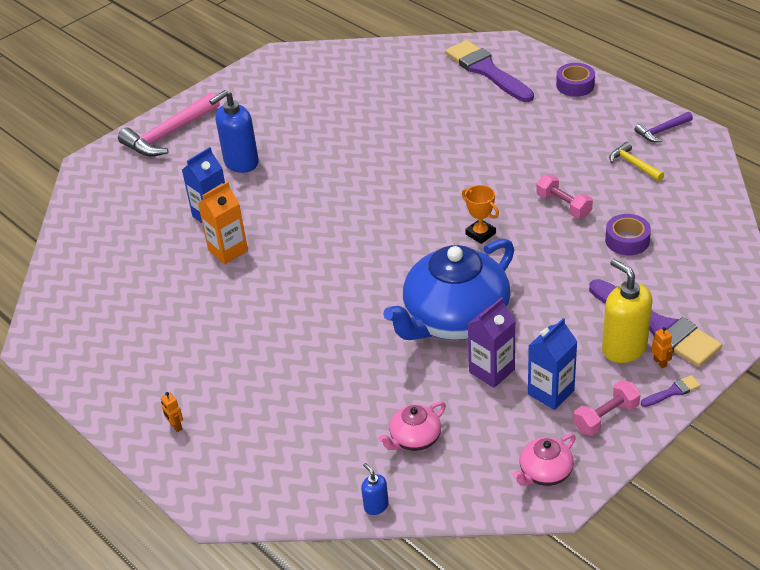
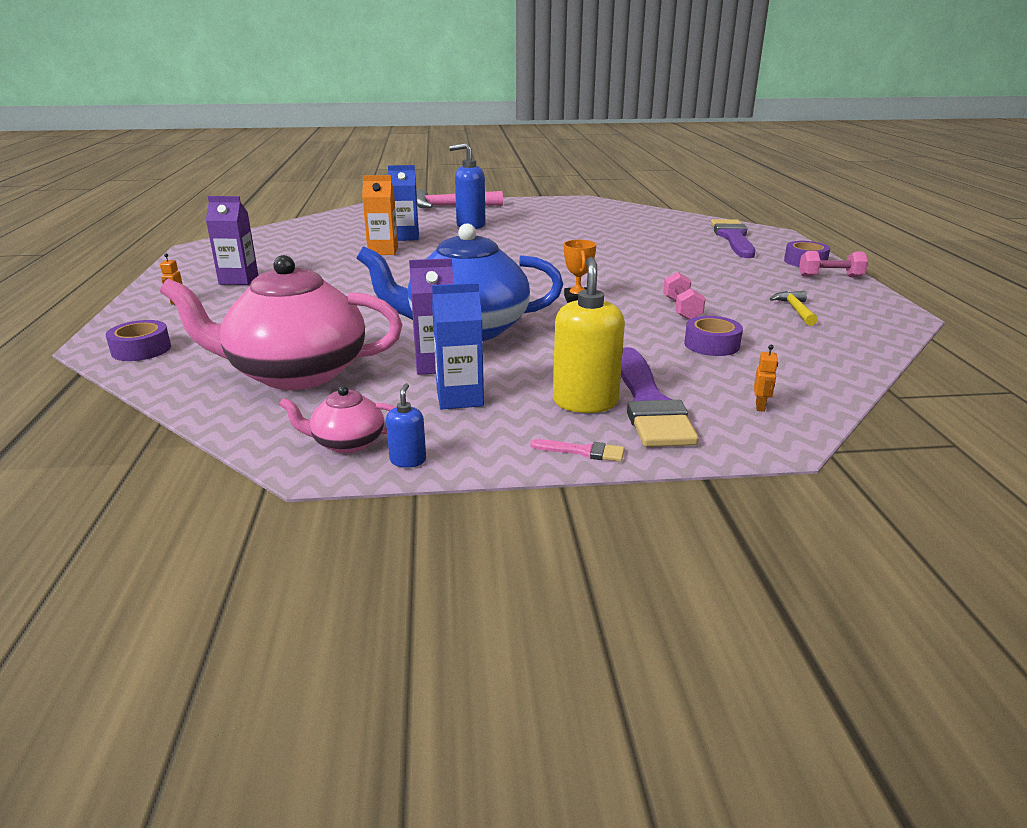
camera: 35 degrees right, 15 degrees down
blue soap dispenser [361,463,389,515] -> blue soap dispenser moved to [386,383,426,468]
pink teapot [378,401,446,451] -> pink teapot [160,255,403,390], size x2.26
pink dumbbell [573,380,641,436] -> pink dumbbell moved to [799,251,868,277]
purple hammer [634,112,693,142] -> none
purple brush [641,375,701,407] -> pink brush [530,439,625,462]
orange robot [652,327,673,368] -> orange robot moved to [754,345,778,412]
none -> purple tape [106,320,171,361]
none -> purple carton [206,196,258,285]

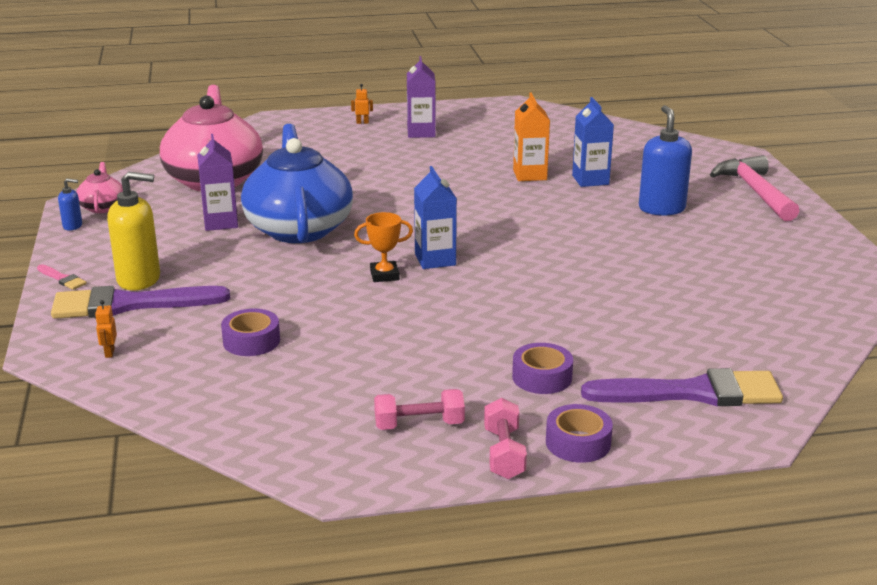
camera: 85 degrees right, 0 degrees up
purple tape [106,320,171,361] -> purple tape moved to [512,343,573,394]
blue carton [432,283,484,409] -> blue carton moved to [414,166,457,269]
pink brush [530,439,625,462] -> pink brush turned 60 degrees counterclockwise [37,264,87,290]
pink dumbbell [663,272,705,320] -> pink dumbbell moved to [374,389,465,430]
orange robot [754,345,778,412] -> orange robot turned 75 degrees clockwise [95,300,117,358]
yellow hammer [770,291,818,326] -> none

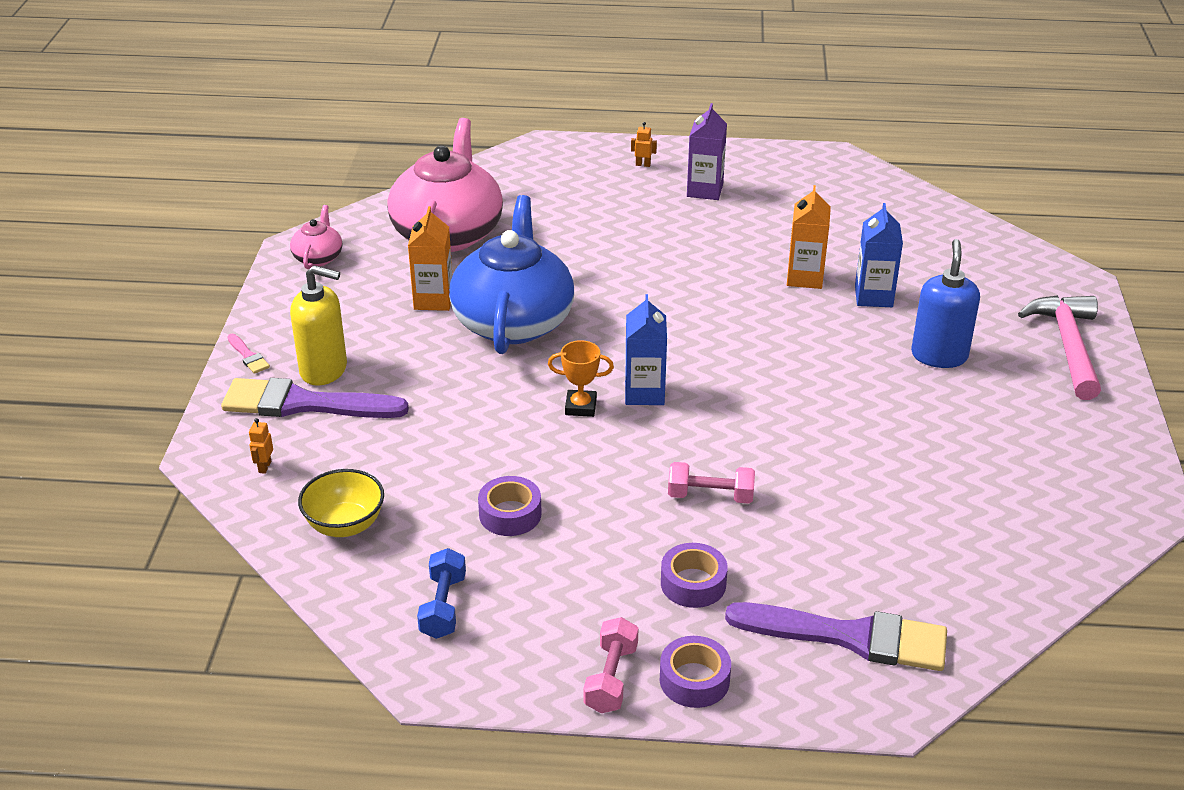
camera: 15 degrees right, 10 degrees up
blue soap dispenser [58,178,82,230] -> none
purple carton [197,134,238,231] -> orange carton [408,206,453,311]
purple tape [221,309,280,356] -> purple tape moved to [478,476,542,536]
pink dumbbell [374,389,465,430] -> pink dumbbell moved to [668,462,755,504]
none -> yellow bowl [298,469,384,537]
none -> blue dumbbell [417,548,466,639]

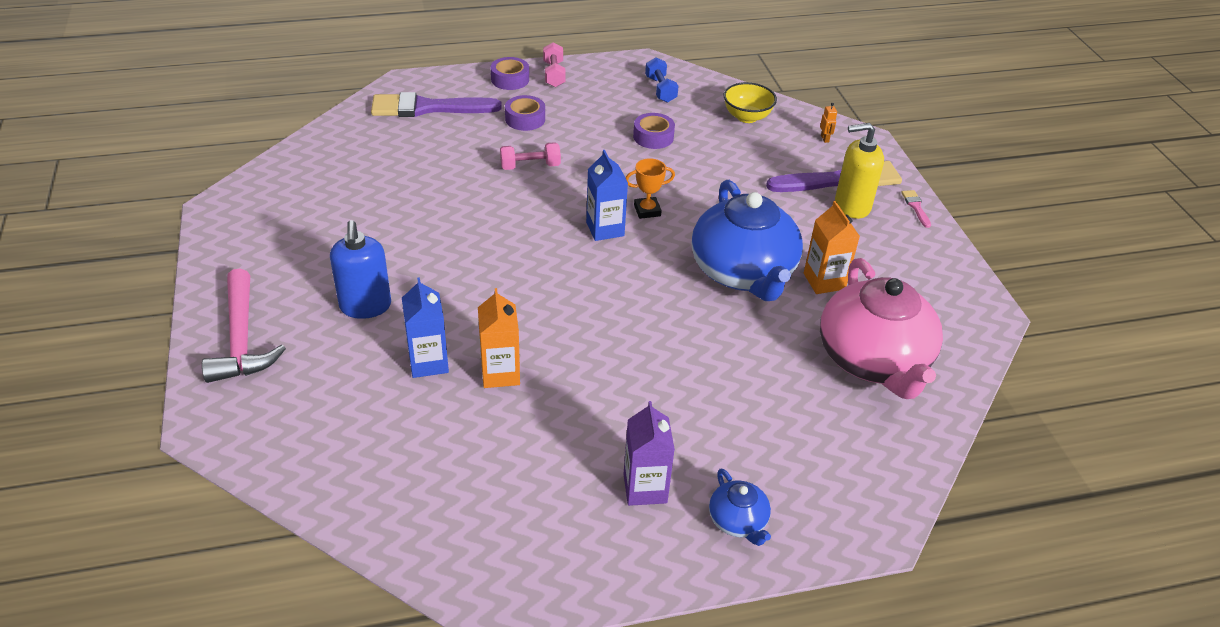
camera: 160 degrees right, 5 degrees up
pink brush [227,334,270,374] -> pink brush turned 45 degrees clockwise [901,190,931,228]
pink teapot [290,205,342,269] -> none
orange robot [631,122,657,167] -> blue teapot [709,469,771,546]

